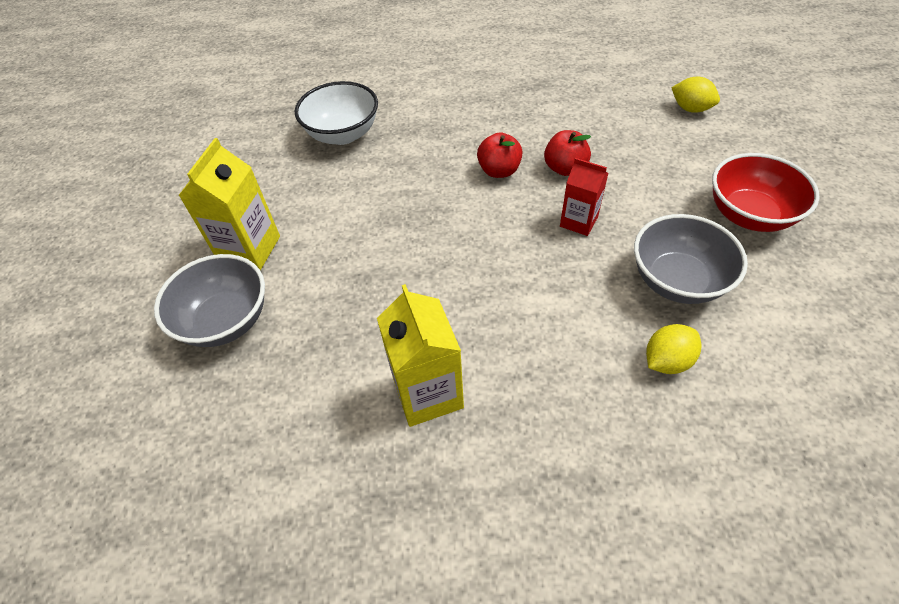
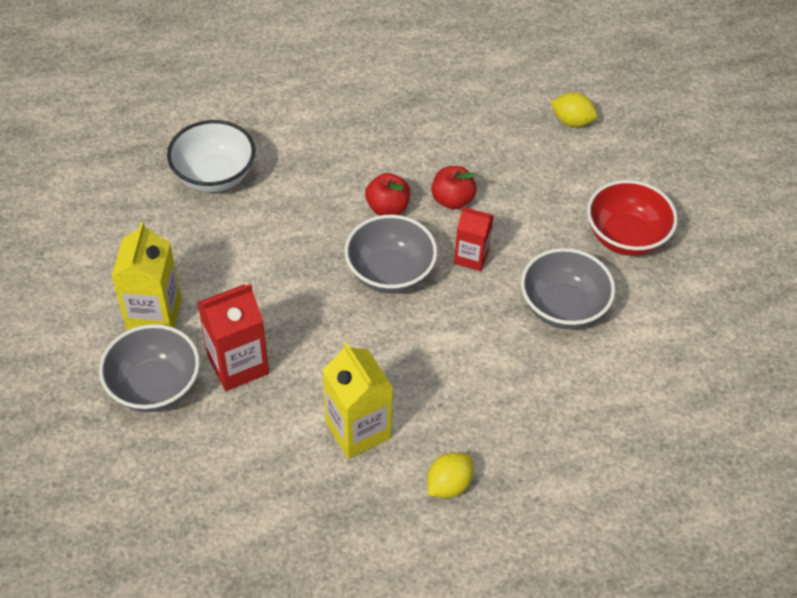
camera: 15 degrees left, 0 degrees up
yellow lemon [646,324,701,374] -> yellow lemon moved to [427,452,473,498]
none -> red carton [197,284,269,391]
none -> grey bowl [345,215,437,294]

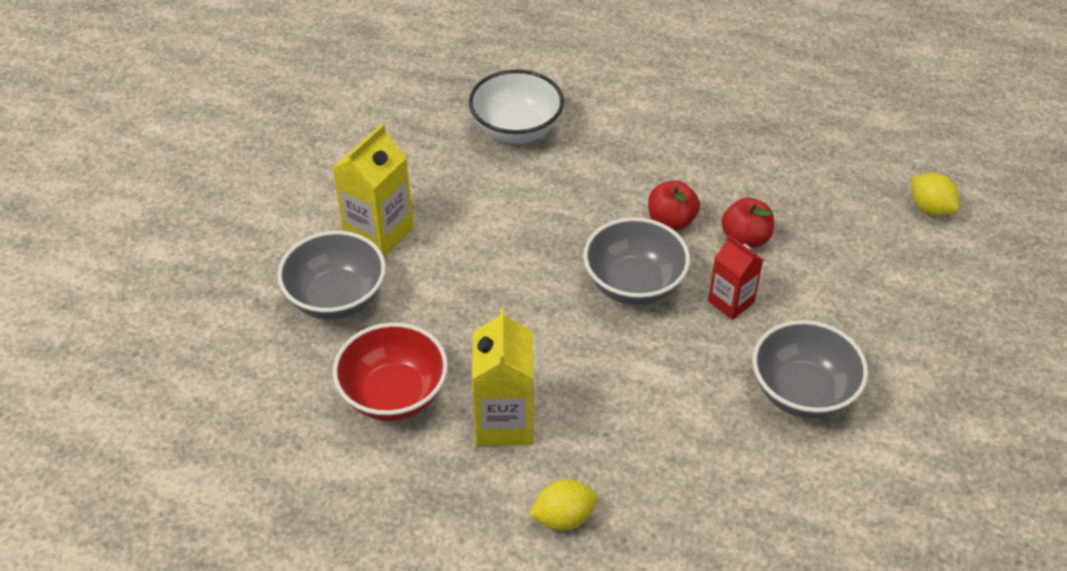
camera: 30 degrees right, 5 degrees down
red carton [197,284,269,391] -> none
red bowl [587,180,678,256] -> red bowl moved to [333,322,448,421]

